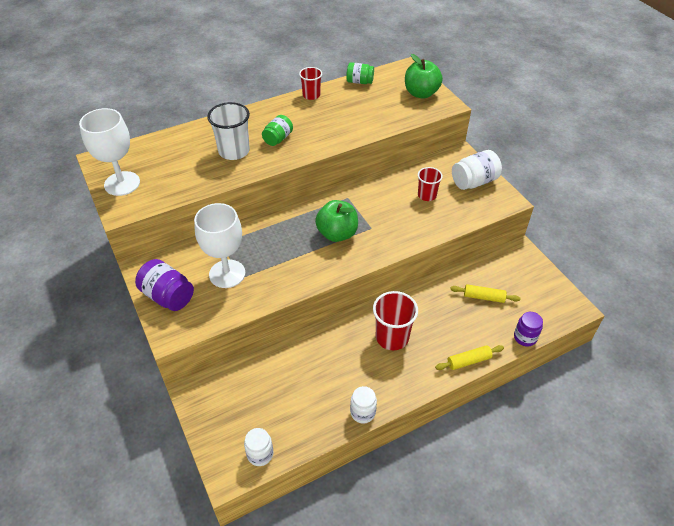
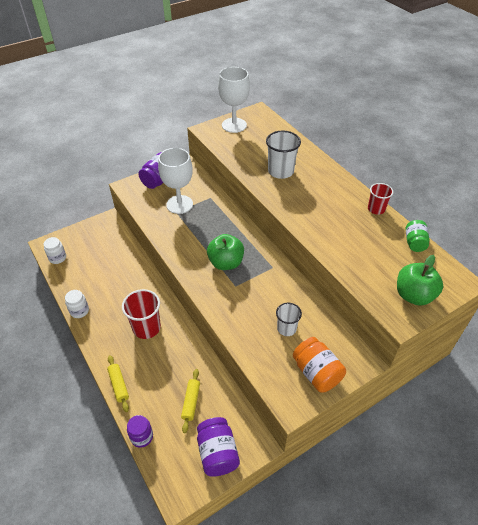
camera: 85 degrees right, 0 degrees up
green jar [262,115,293,146] -> none
red cup [418,167,443,201] -> white cup [276,303,302,336]
white jar [452,150,502,190] -> orange jar [293,337,346,393]
none -> purple jar [197,417,240,477]

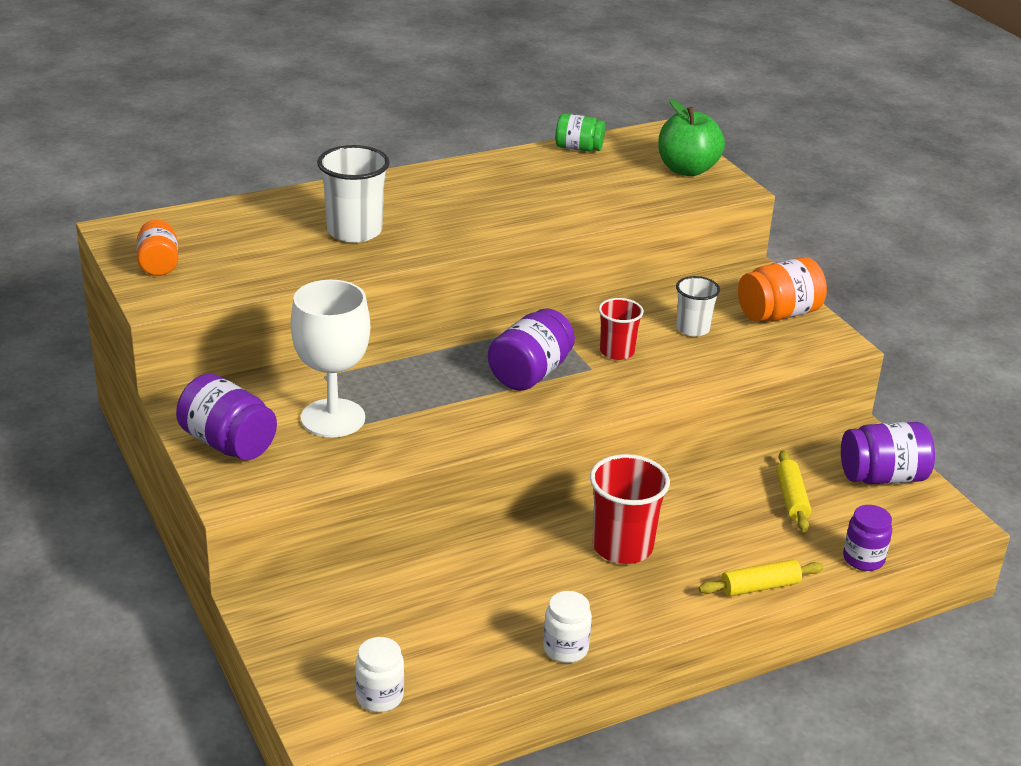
camera: 85 degrees left, 15 degrees down
yellow rolling pin [181,369,200,433] -> yellow rolling pin turned 75 degrees clockwise [776,451,811,532]
green apple [207,234,244,270] -> purple jar [488,308,575,391]
white goblet [218,67,250,133] -> orange jar [136,220,178,276]
red cup [368,183,394,215] -> red cup moved to [598,298,644,360]

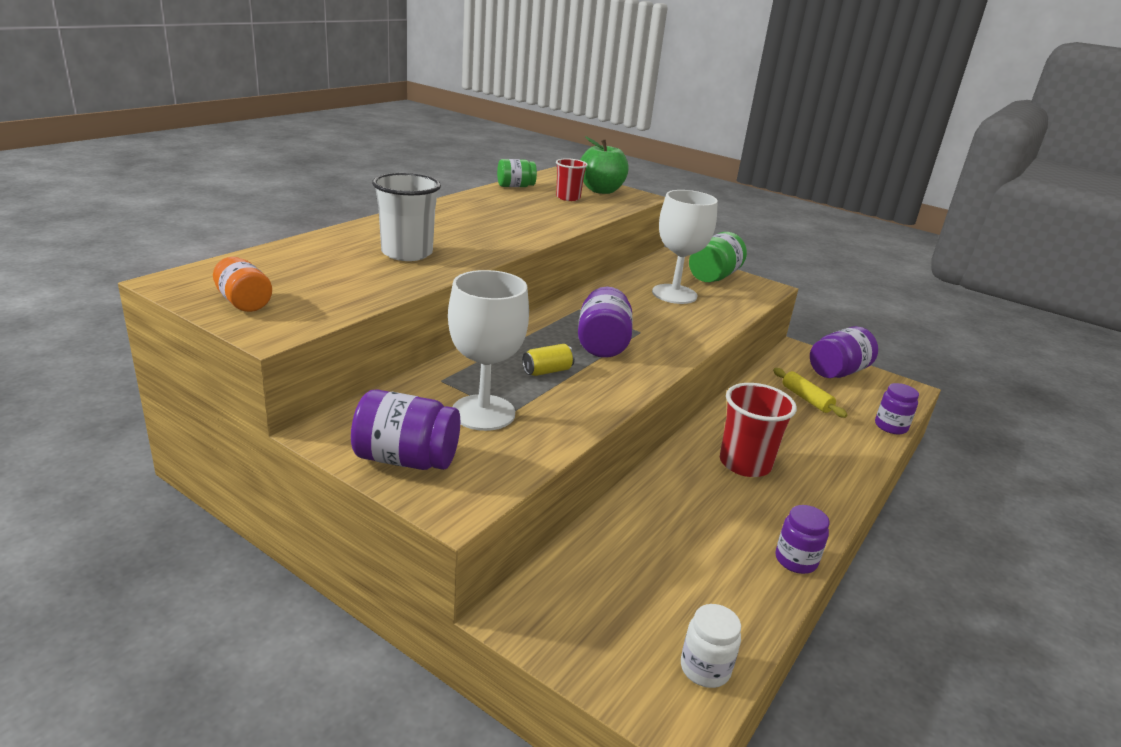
camera: 30 degrees left, 5 degrees down
white jar [543,591,592,663] -> purple jar [776,505,830,574]
red cup [598,298,644,360] -> red cup moved to [556,158,588,201]
white cup [676,276,720,336] -> white goblet [652,190,718,304]
yellow rolling pin [698,559,824,596] -> none
orange jar [738,257,827,322] -> green jar [689,232,747,282]
none -> yellow can [522,344,575,376]

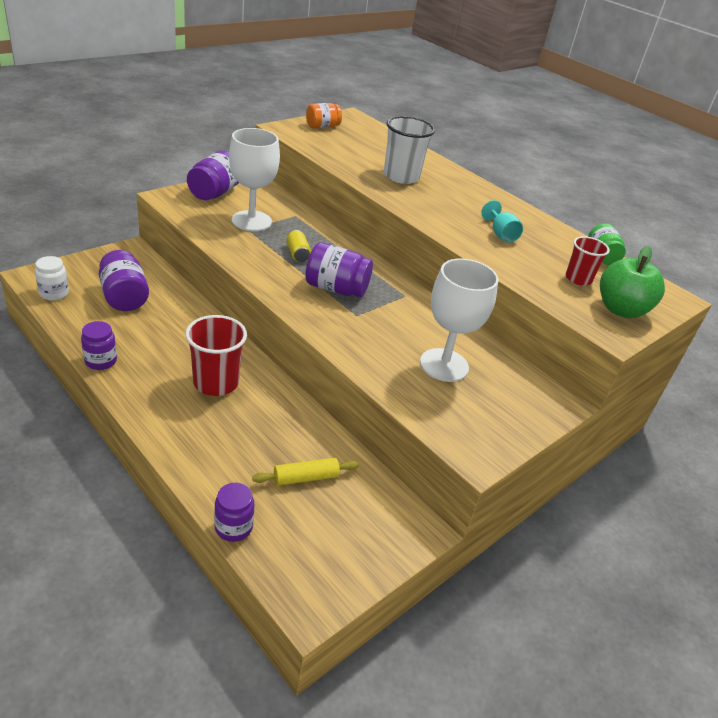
camera: 100 degrees right, 10 degrees up
green jar [689,232,747,282] -> none
purple jar [810,326,878,378] -> purple jar moved to [99,250,149,311]
none -> turquoise goblet [481,200,523,243]

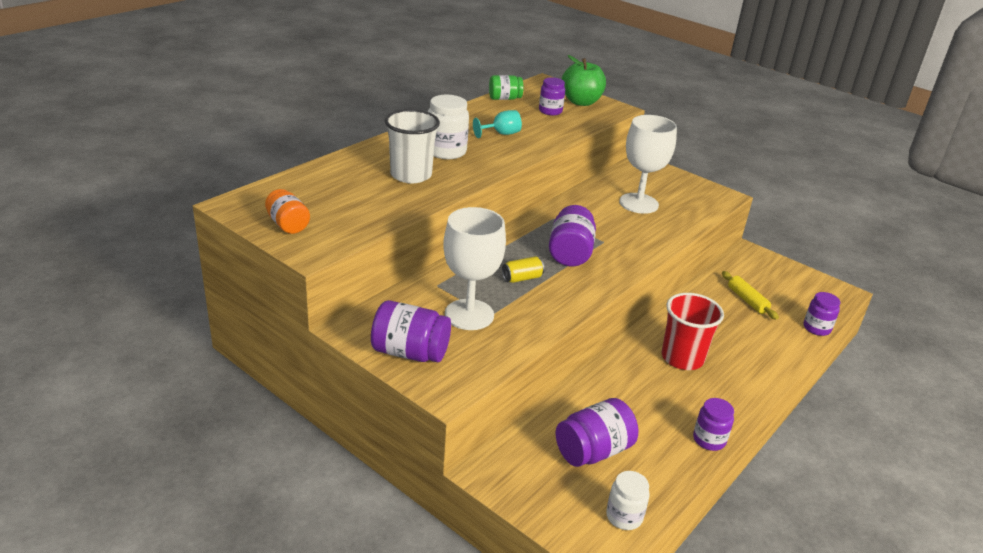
camera: 95 degrees left, 5 degrees down
red cup [565,236,610,286] -> purple jar [539,77,565,115]
none -> white jar [428,95,469,159]

